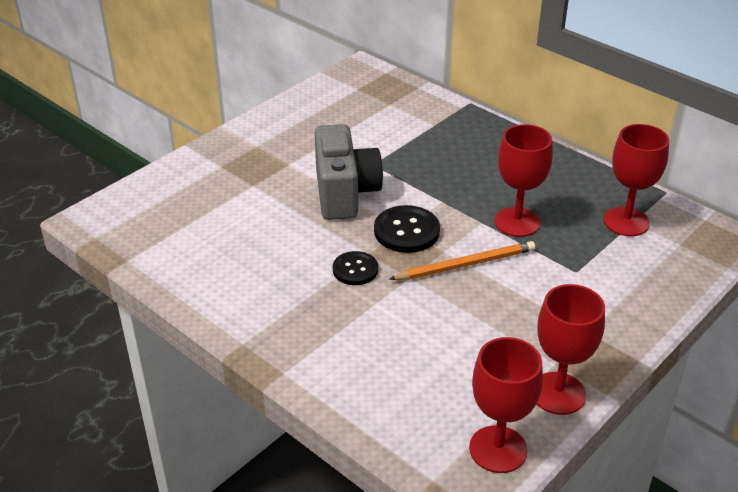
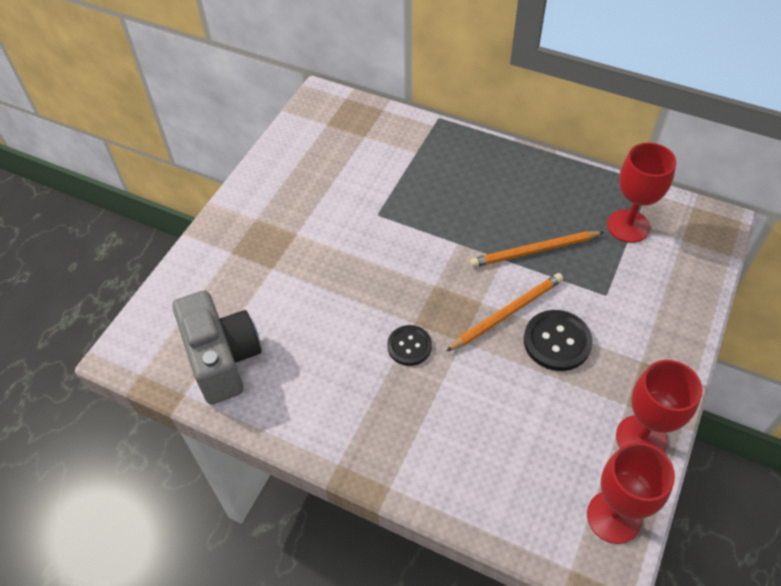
camera: 15 degrees left, 15 degrees up
grey camera [315,124,383,220] -> grey camera moved to [172,290,261,405]
black button [374,205,440,253] -> black button moved to [524,310,593,371]
red goblet [495,124,553,237] -> orange pencil [470,231,603,267]

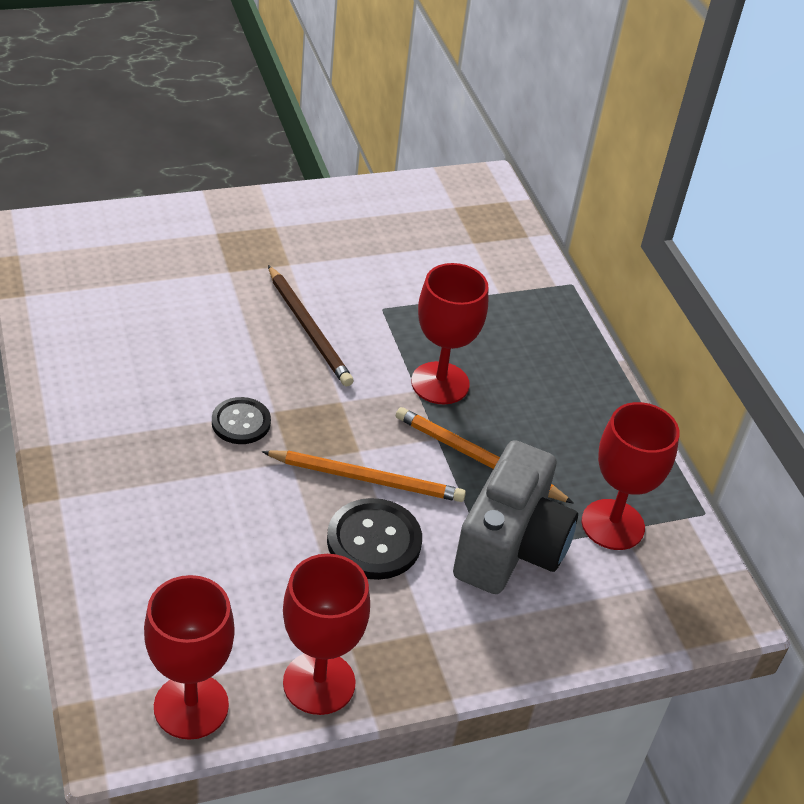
camera: 40 degrees right, 10 degrees down
grey camera [172,290,261,405] -> grey camera moved to [453,440,578,594]
none -> brown pencil [268,265,354,386]
none -> red goblet [411,263,488,404]

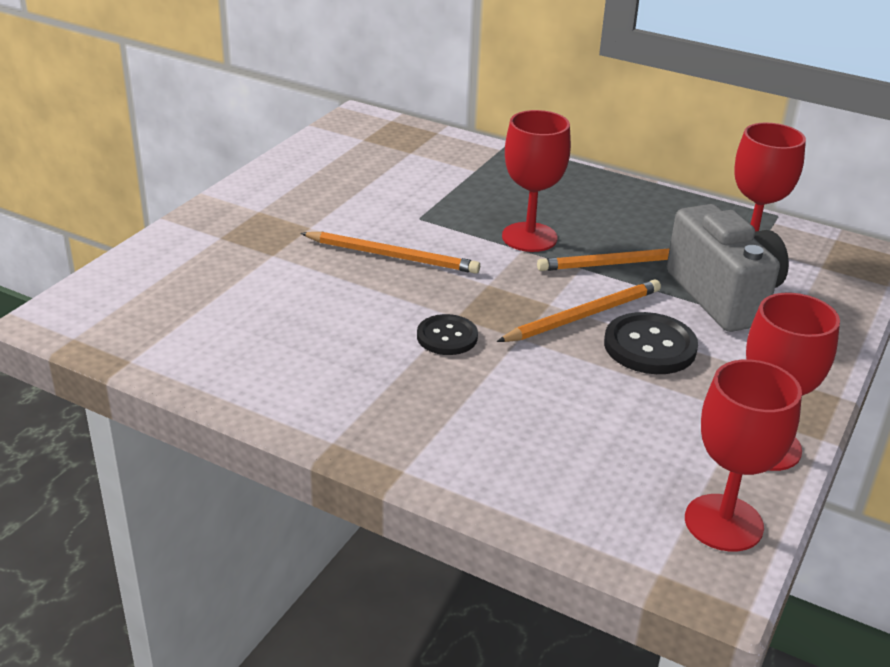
camera: 40 degrees left, 10 degrees down
brown pencil [268,265,354,386] -> orange pencil [300,232,480,274]

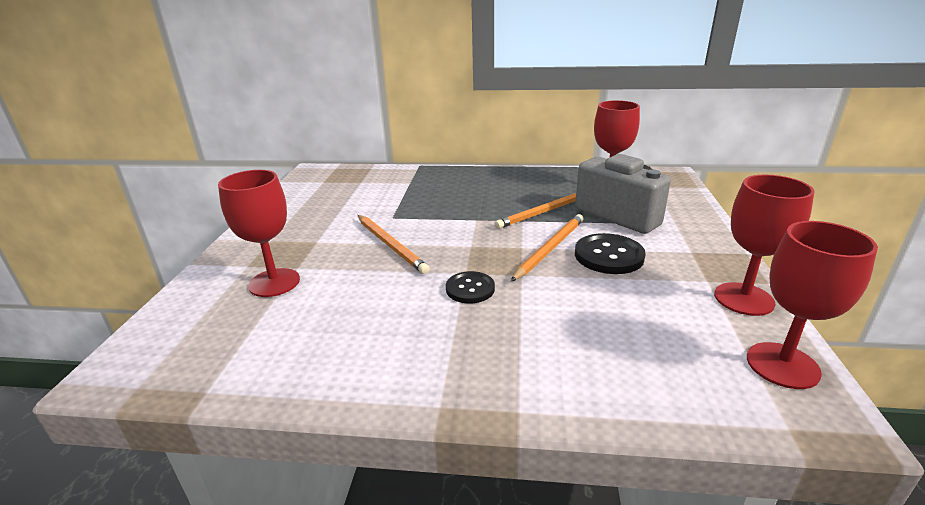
camera: 20 degrees left, 5 degrees down
orange pencil [300,232,480,274] -> orange pencil turned 60 degrees clockwise [358,215,430,274]
red goblet [502,110,571,252] -> red goblet moved to [218,170,300,297]

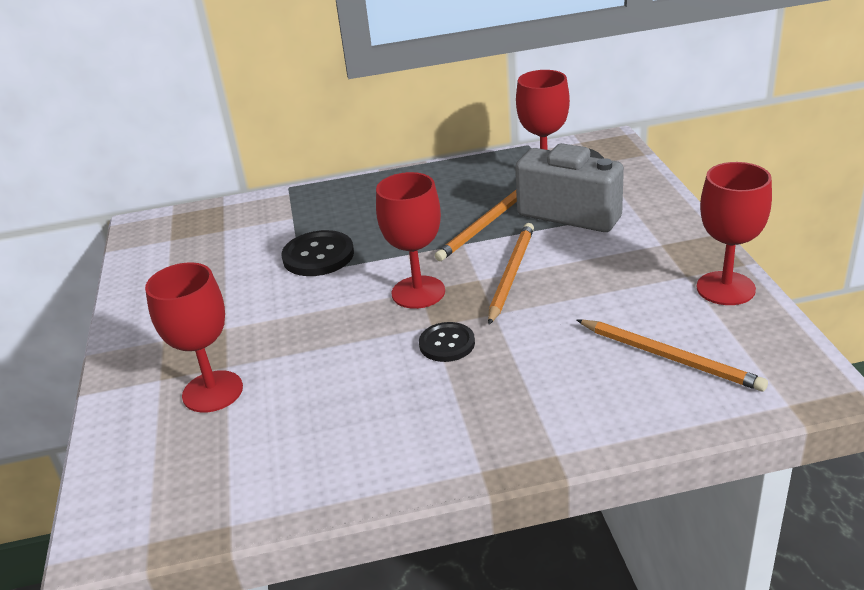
camera: 15 degrees left, 5 degrees up
orange pencil [358,215,430,274] -> orange pencil moved to [577,320,768,392]
black button [575,233,646,274] -> black button moved to [282,230,354,276]
red goblet [747,221,878,389] -> red goblet moved to [376,172,445,309]

